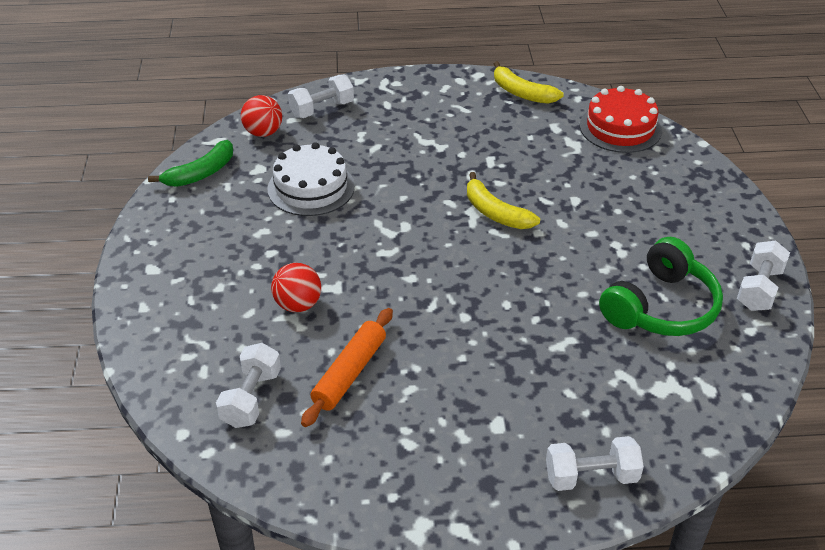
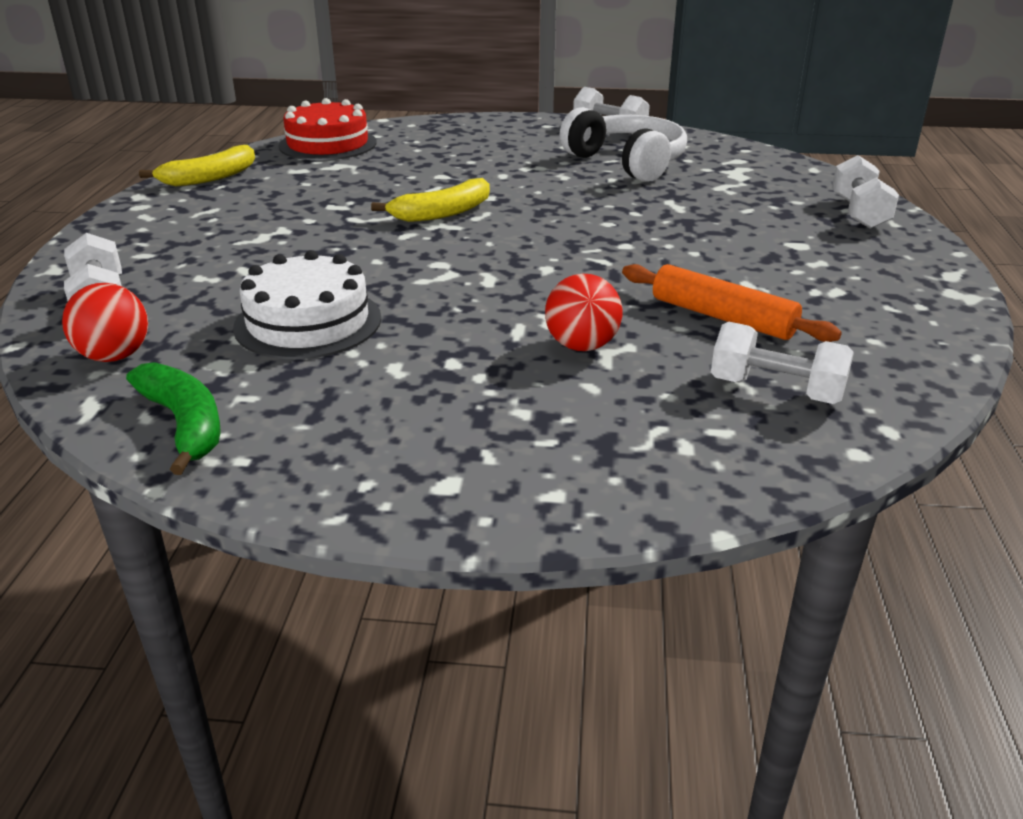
camera: 80 degrees left, 10 degrees down
green headphones [599,237,723,336] -> white headphones [560,107,687,182]

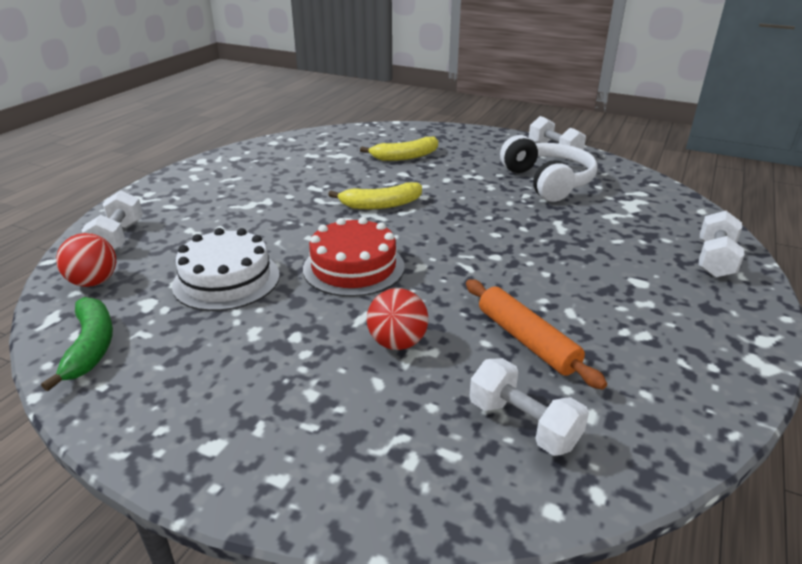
camera: 20 degrees right, 0 degrees up
yellow banana [139,145,255,186] -> yellow banana moved to [360,137,438,161]
red cake [279,98,377,161] -> red cake moved to [303,217,405,297]

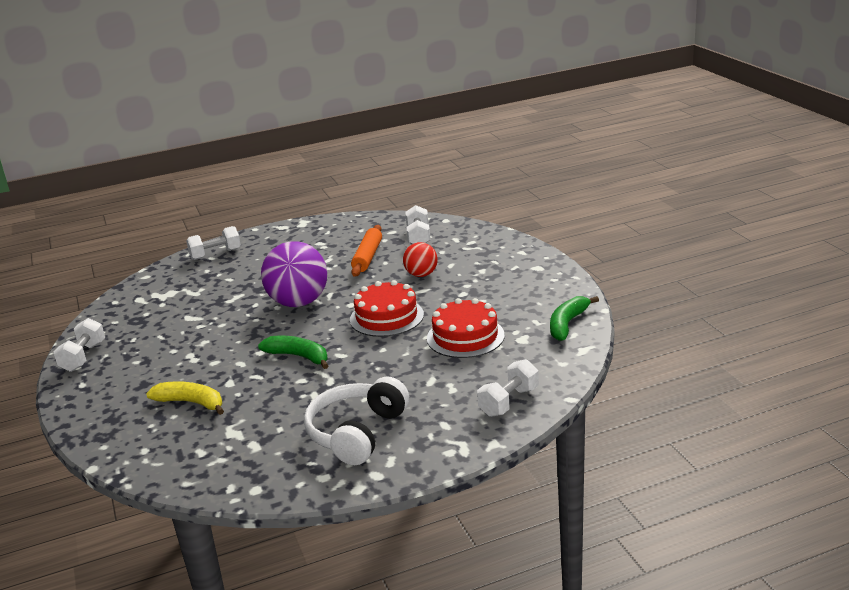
camera: 135 degrees left, 5 degrees down
red ball [56,233,116,287] -> none
white cake [172,228,280,311] -> red cake [427,298,505,358]
yellow banana [328,182,422,210] -> green banana [258,336,328,369]
white headphones [500,135,598,202] -> white headphones moved to [304,377,409,465]
none -> purple ball [261,241,327,307]

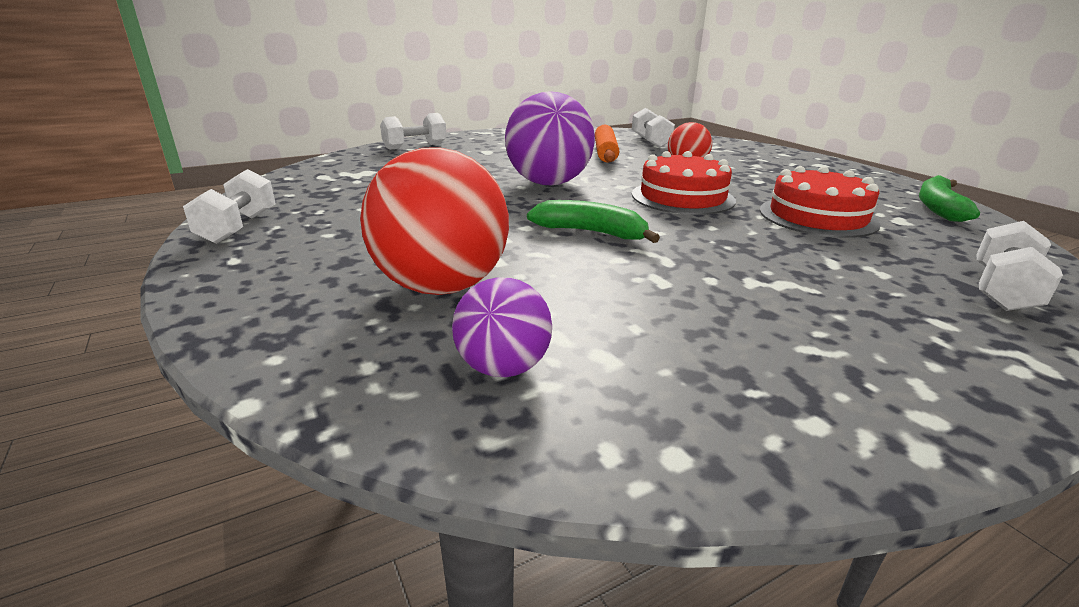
camera: 10 degrees left, 0 degrees up
yellow banana [146,381,224,415] -> red ball [360,147,509,295]
white headphones [304,377,409,465] -> none
none -> purple ball [452,277,552,377]

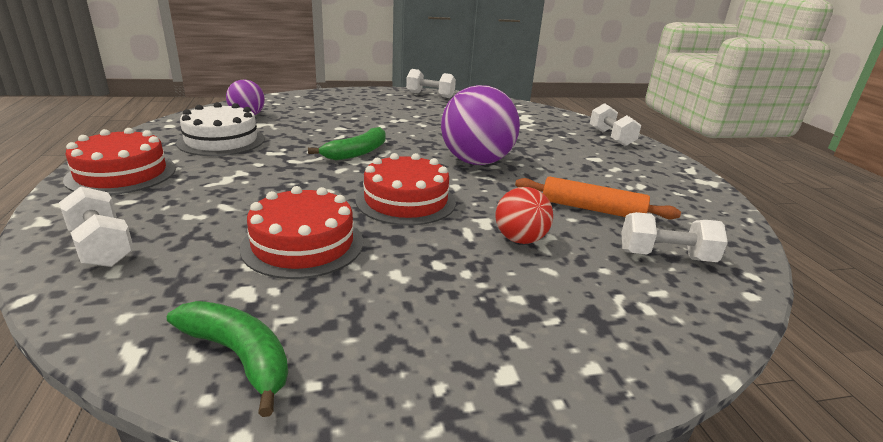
camera: 105 degrees right, 0 degrees up
red ball [360,147,509,295] -> none
none -> red cake [63,128,176,195]
none -> white cake [176,102,265,156]

